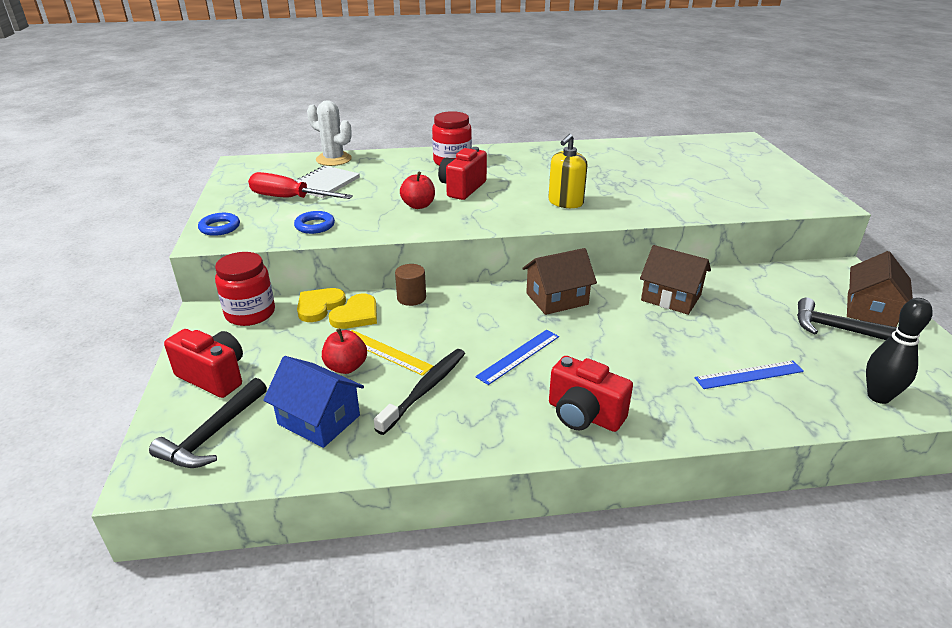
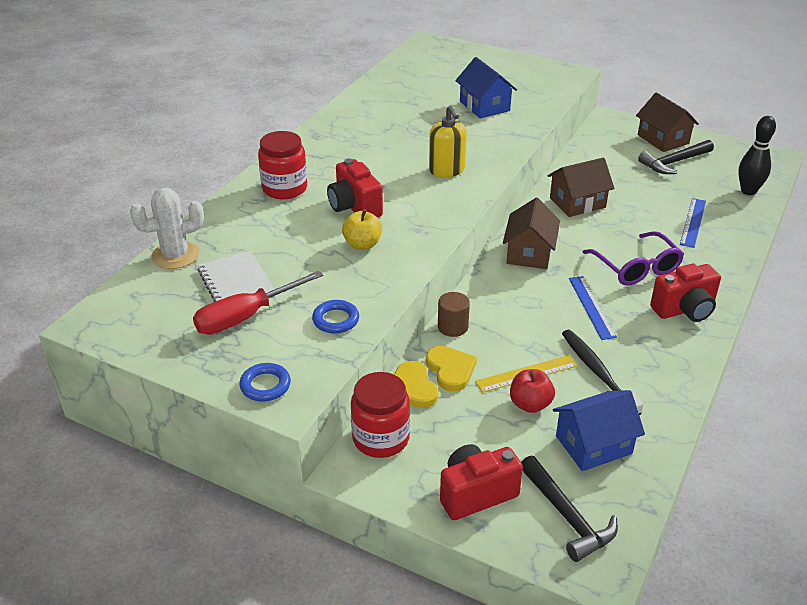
camera: 55 degrees left, 5 degrees up
red apple [400,172,435,209] -> yellow apple [342,209,382,250]
none -> blue house [455,57,517,119]
none -> purple glasses [582,231,684,286]

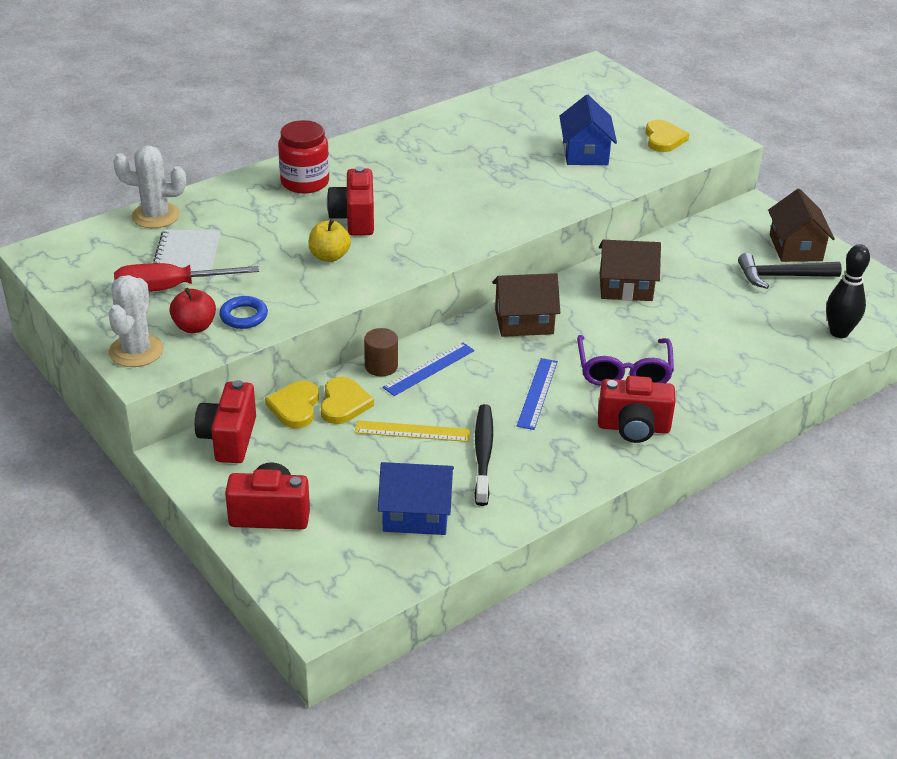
camera: 25 degrees right, 0 degrees up
blue ring [239,363,291,401] -> white cactus [109,275,164,367]
red jar [351,372,410,458] -> red camera [195,380,256,463]
yellow soap dispenser [429,105,467,177] -> none
brown house [503,198,560,269] -> brown house turned 45 degrees clockwise [492,273,560,337]
red apple [510,369,555,413] -> red apple moved to [169,288,216,333]
black hammer [521,456,618,562] -> none
blue ruler [680,198,706,248] -> blue ruler moved to [383,342,475,396]
none -> yellow heart [645,120,689,152]

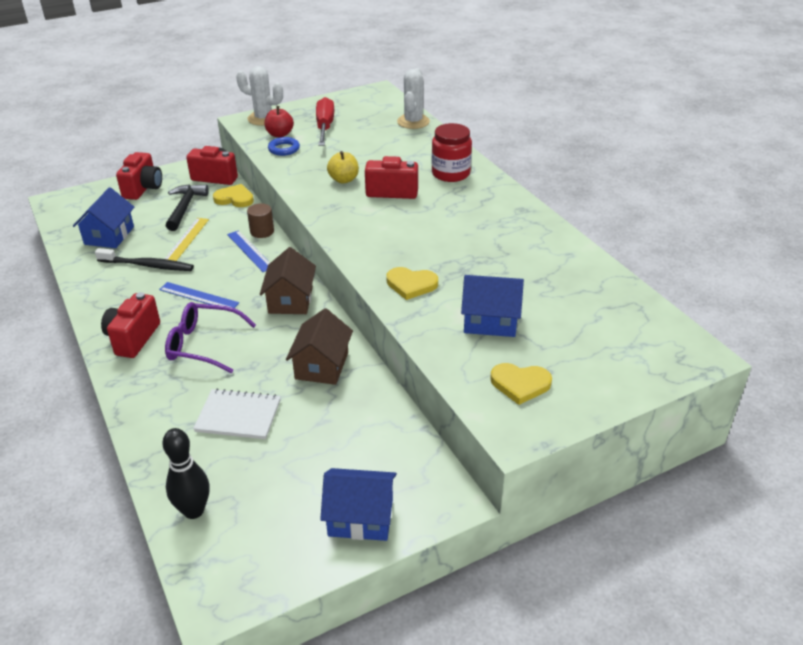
camera: 100 degrees right, 0 degrees up
white notebook [153,230,220,277] -> white notebook moved to [193,388,281,439]
yellow heart [321,377,374,424] -> yellow heart moved to [387,267,438,300]
black hammer [738,253,842,289] -> black hammer moved to [166,184,209,231]
brown house [768,189,835,262] -> blue house [320,468,397,541]

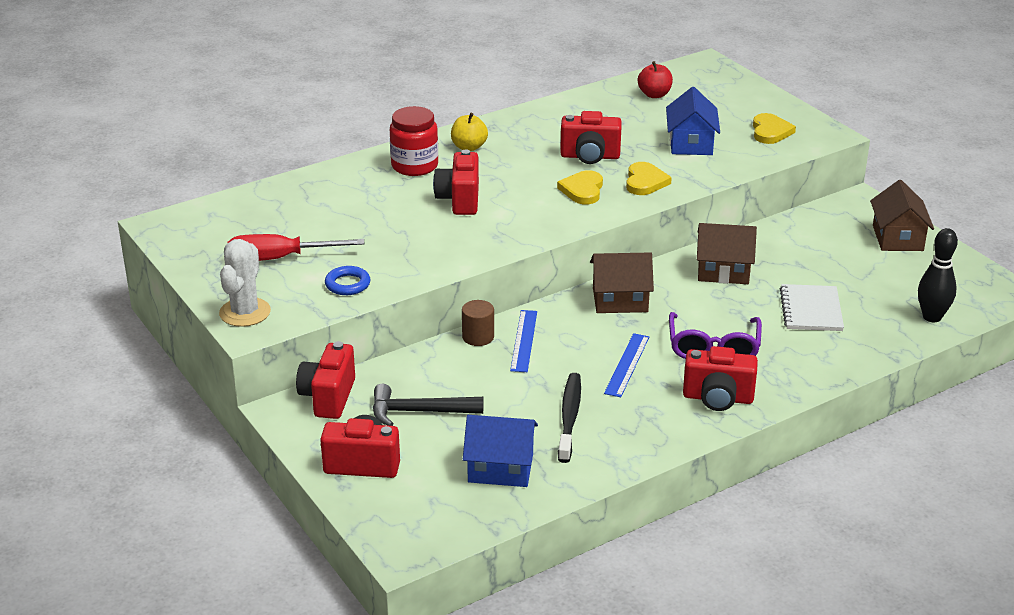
camera: 95 degrees left, 5 degrees down
yellow ruler [165,218,209,261] -> none
yellow heart [213,184,254,207] -> yellow heart moved to [557,170,603,204]
blue ruler [227,230,270,272] -> blue ruler turned 45 degrees counterclockwise [510,310,537,372]
red apple [264,106,294,137] -> red apple moved to [638,61,673,98]
blue house [320,468,397,541] -> brown house [870,180,934,251]
yellow apple [327,151,359,183] -> yellow apple moved to [451,113,488,151]
white cactus [397,68,430,129] -> none
none -> red camera [560,111,622,164]

